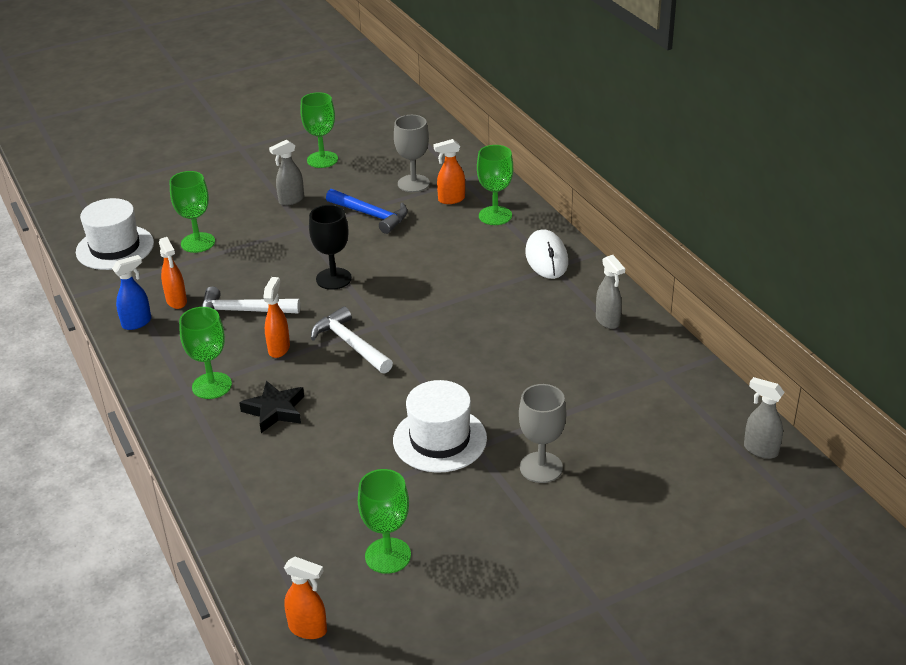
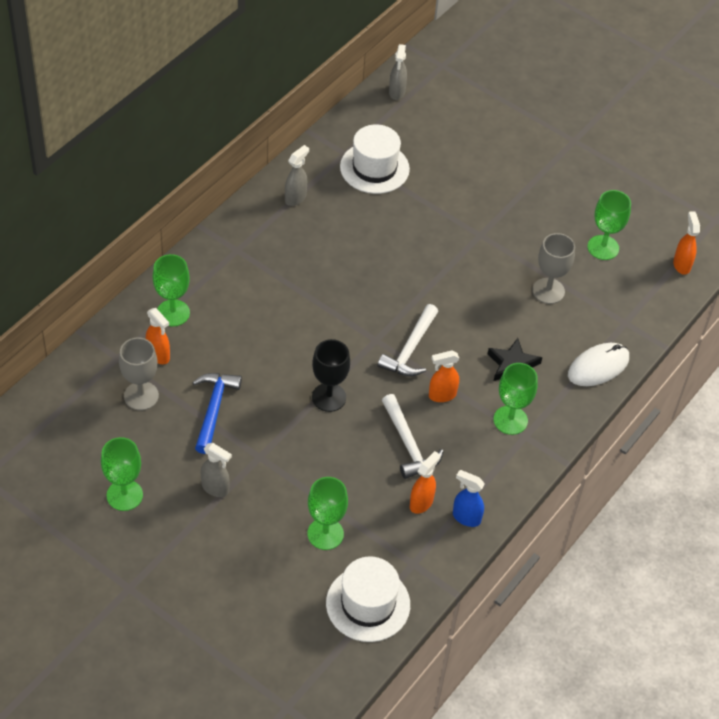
camera: 120 degrees left, 15 degrees up
white hat [393,380,487,473] -> white hat moved to [340,124,410,194]
grey goblet [519,384,566,483] -> grey goblet moved to [532,233,575,304]
white mouse [525,229,568,279] -> white mouse moved to [568,343,629,386]

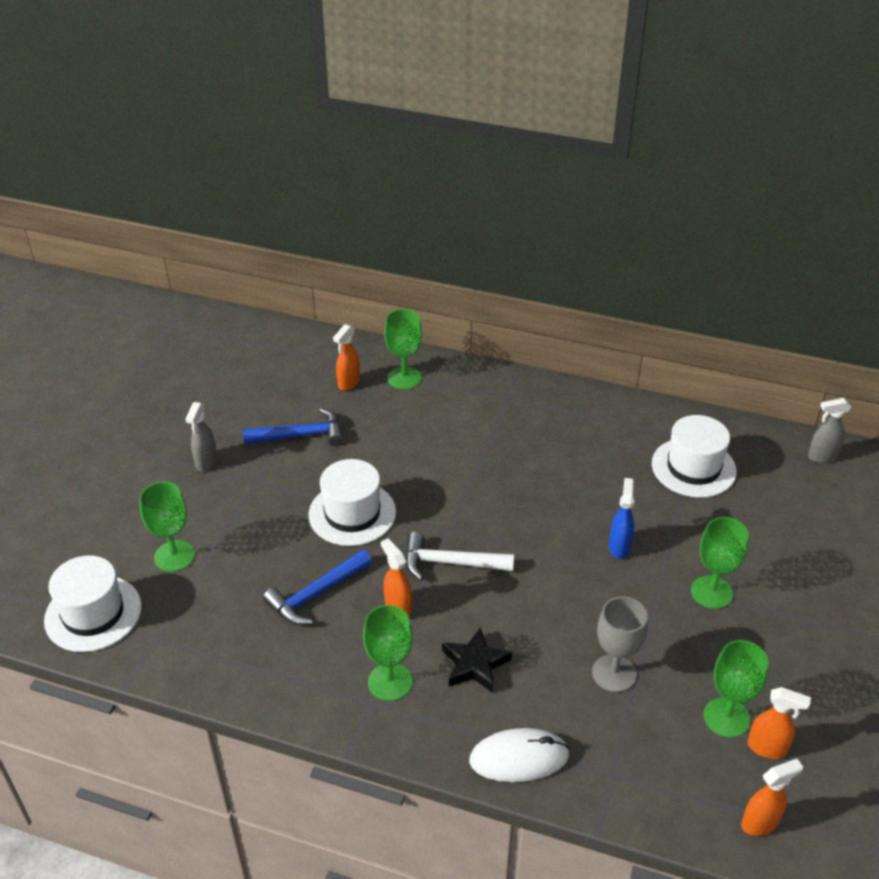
camera: 75 degrees right, 10 degrees down
green goblet [101,437,143,511] -> green goblet moved to [691,517,749,609]
grey goblet [119,338,159,410] -> none
grey spray bottle [285,145,309,206] -> none
black goblet [312,339,350,412] -> white hat [309,459,396,546]
white hammer [382,394,444,479] -> blue hammer [263,550,372,625]
orange spray bottle [410,451,441,514] -> orange spray bottle moved to [747,687,811,759]
blue spray bottle [453,470,485,527] -> blue spray bottle moved to [609,478,635,559]
white mouse [568,343,629,386] -> white mouse turned 45 degrees counterclockwise [469,728,570,782]

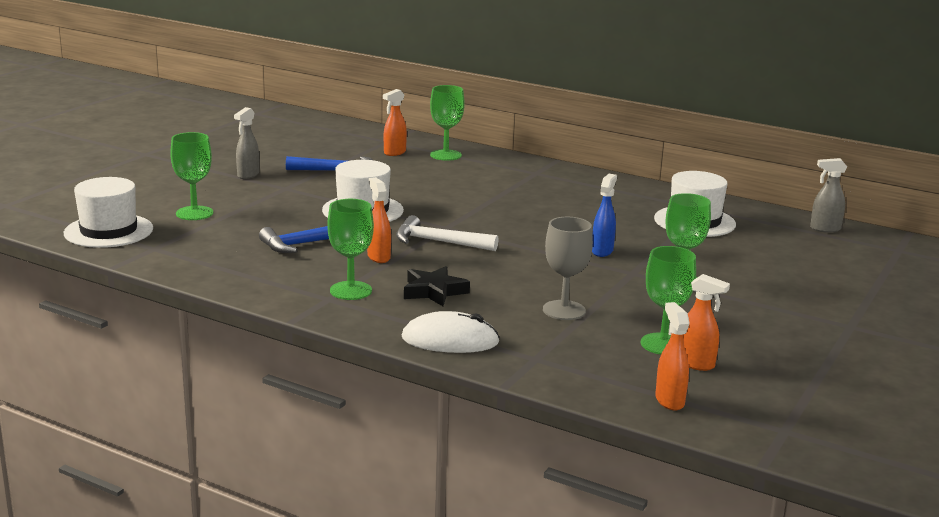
camera: 10 degrees right, 20 degrees down
orange spray bottle [741,759,803,836] -> orange spray bottle turned 90 degrees counterclockwise [655,302,690,410]

